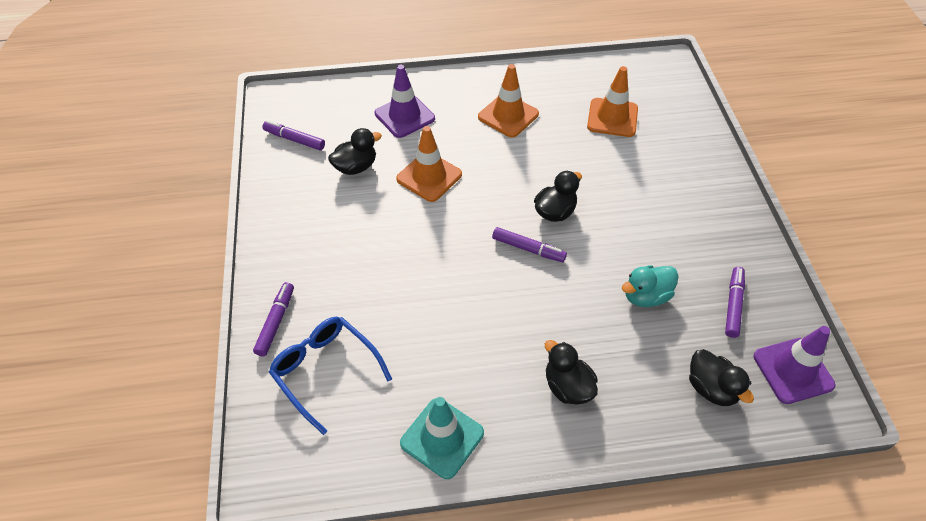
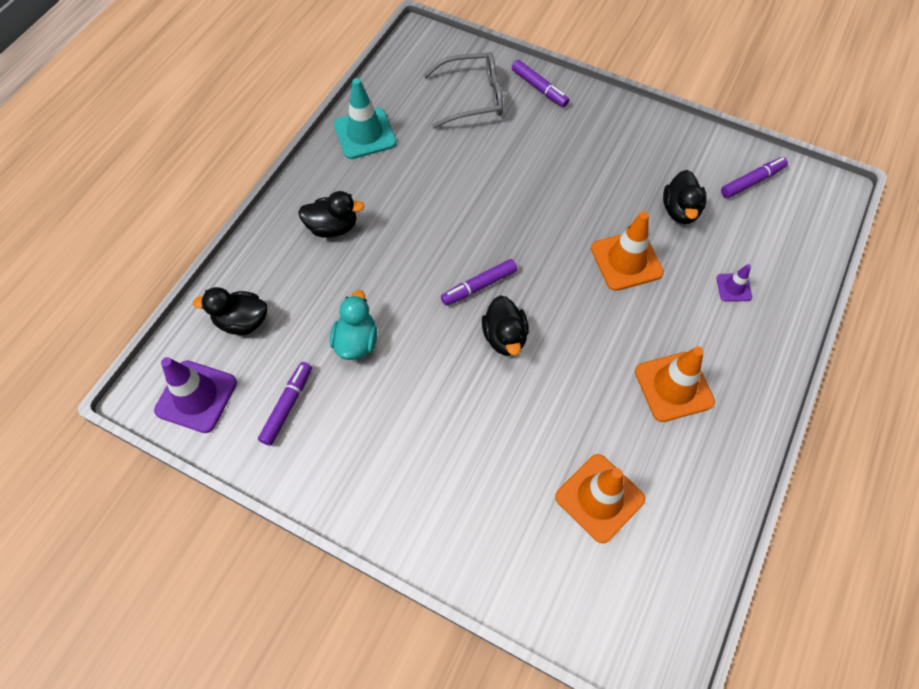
camera: 125 degrees right, 10 degrees up
blue glasses [269,317,392,435] -> grey glasses [423,52,503,129]
purple traffic cone [375,65,435,138] -> purple traffic cone [716,264,752,302], size x0.52
purple marker [725,267,745,338] -> purple marker turned 120 degrees counterclockwise [258,362,312,446]

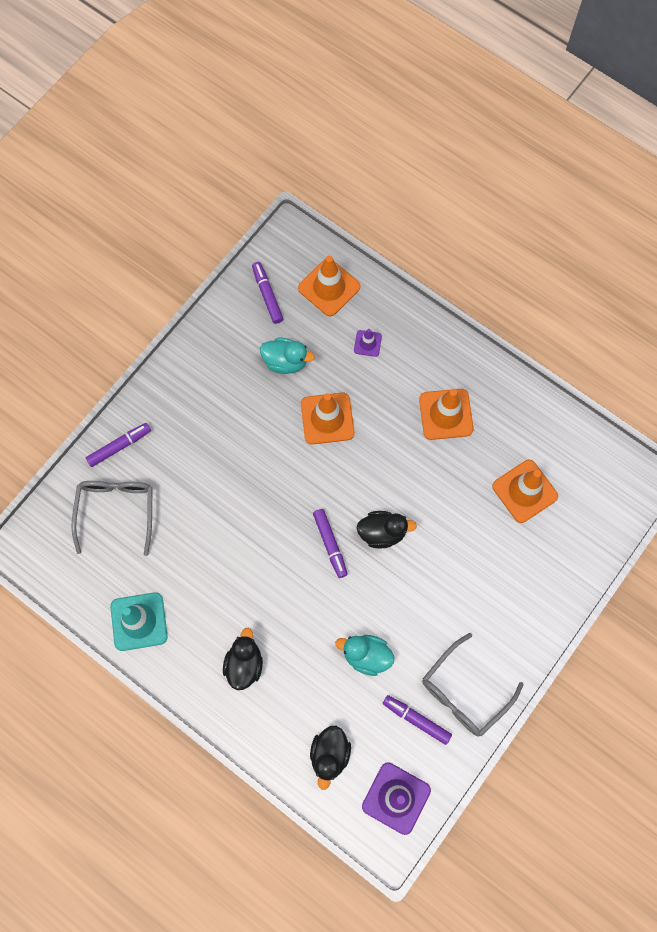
camera: 80 degrees left, 10 degrees up
black duck [663,170,707,224] -> turquoise duck [260,338,315,374]
none -> orange traffic cone [298,256,360,316]
none -> grey glasses [422,633,524,736]

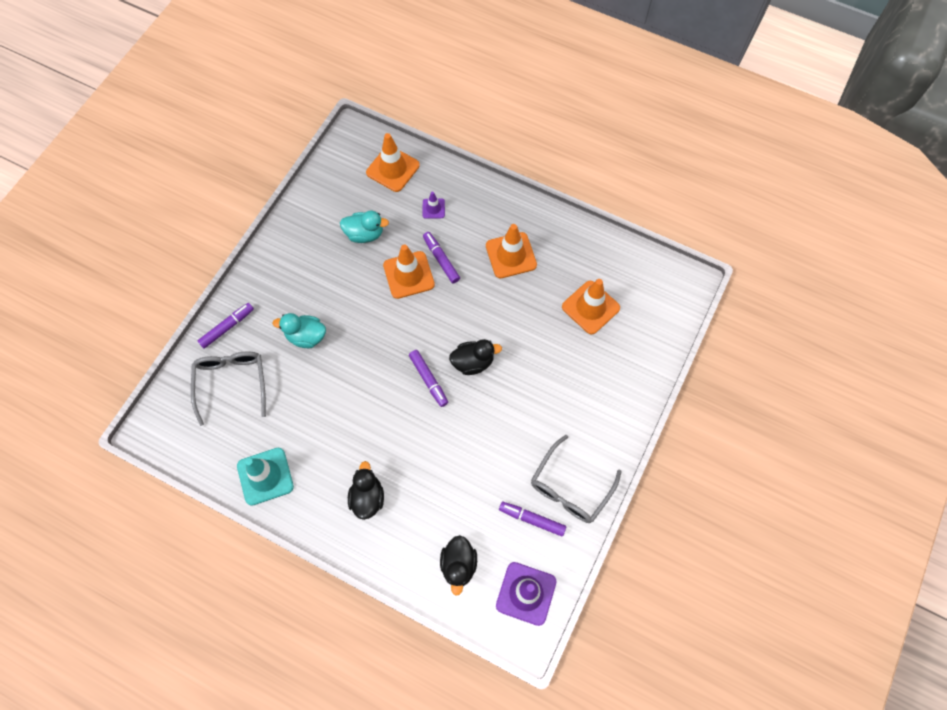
camera: 10 degrees left, 5 degrees down
purple marker [252,262,283,324] -> purple marker moved to [423,232,460,283]
turquoise duck [335,635,394,676] -> turquoise duck moved to [272,313,326,348]

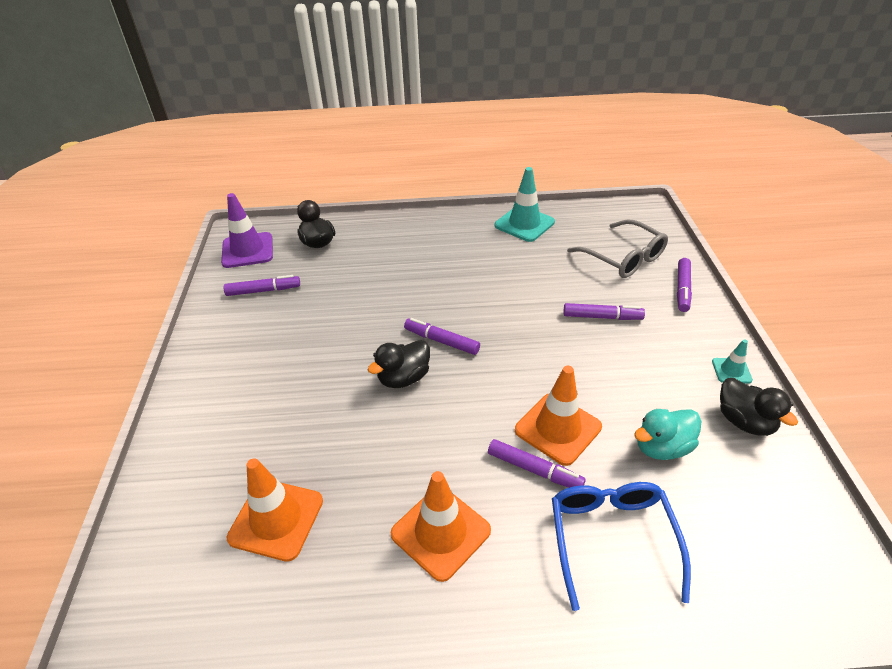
camera: 150 degrees right, 25 degrees down
turquoise duck [272,313,326,348] -> purple marker [563,303,645,320]
black duck [348,461,384,520] -> black duck moved to [720,378,798,436]
orange traffic cone [366,133,420,192] -> none
purple traffic cone [423,192,445,219] -> blue glasses [552,482,691,611]
grey glasses [531,435,621,523] -> none
none -> turquoise traffic cone [712,339,753,384]

